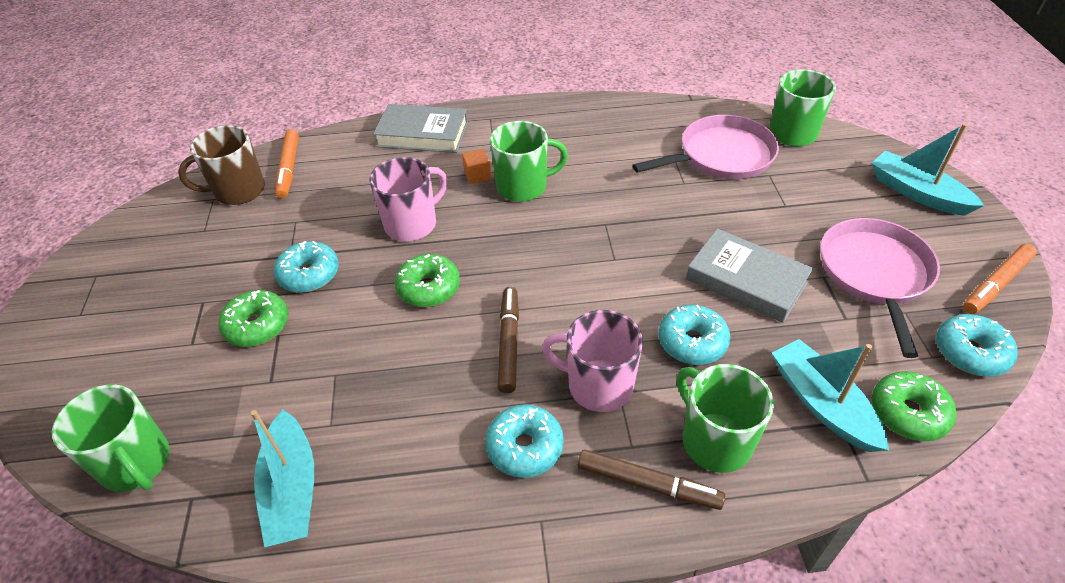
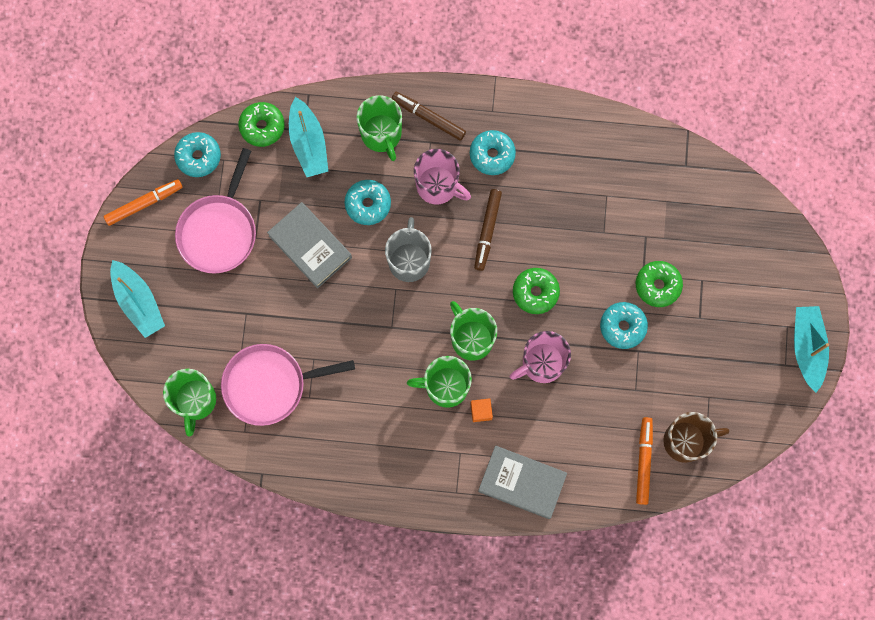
camera: 170 degrees left, 30 degrees up
green mug [52,385,169,492] -> green mug moved to [450,301,497,361]
turquoise boat [251,410,314,547] -> turquoise boat moved to [794,306,829,393]
none -> grey mug [385,217,432,282]

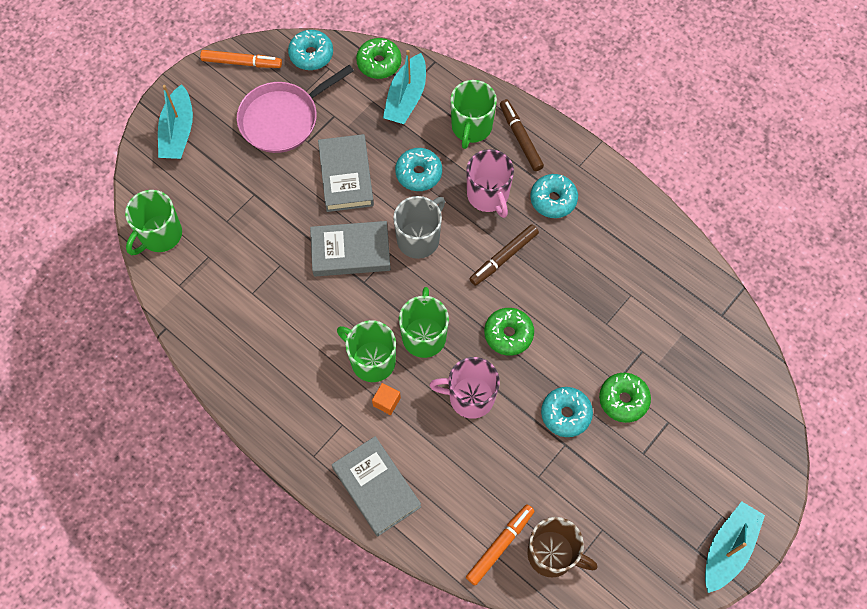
camera: 35 degrees right, 10 degrees down
pink pan [221,344,355,426] -> none
none -> grey book [310,221,391,277]

